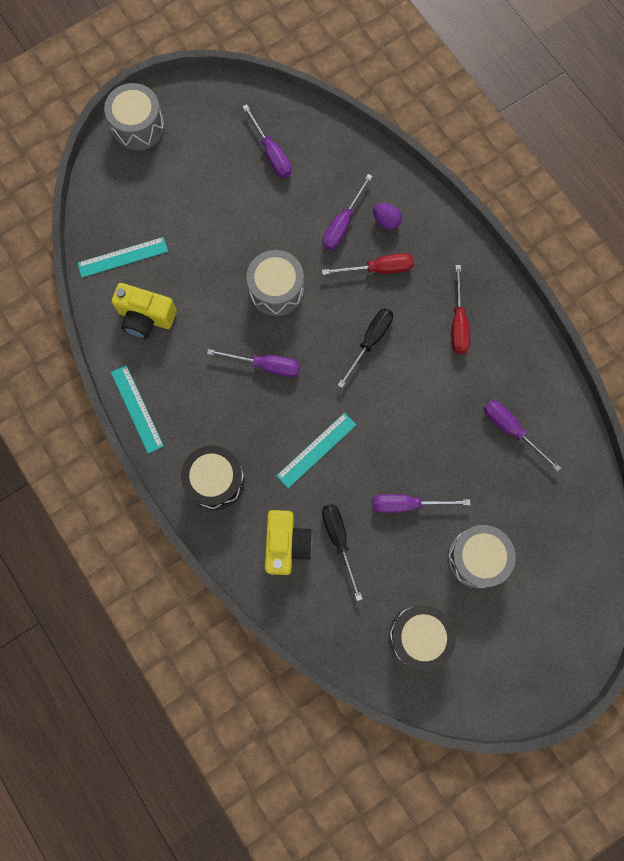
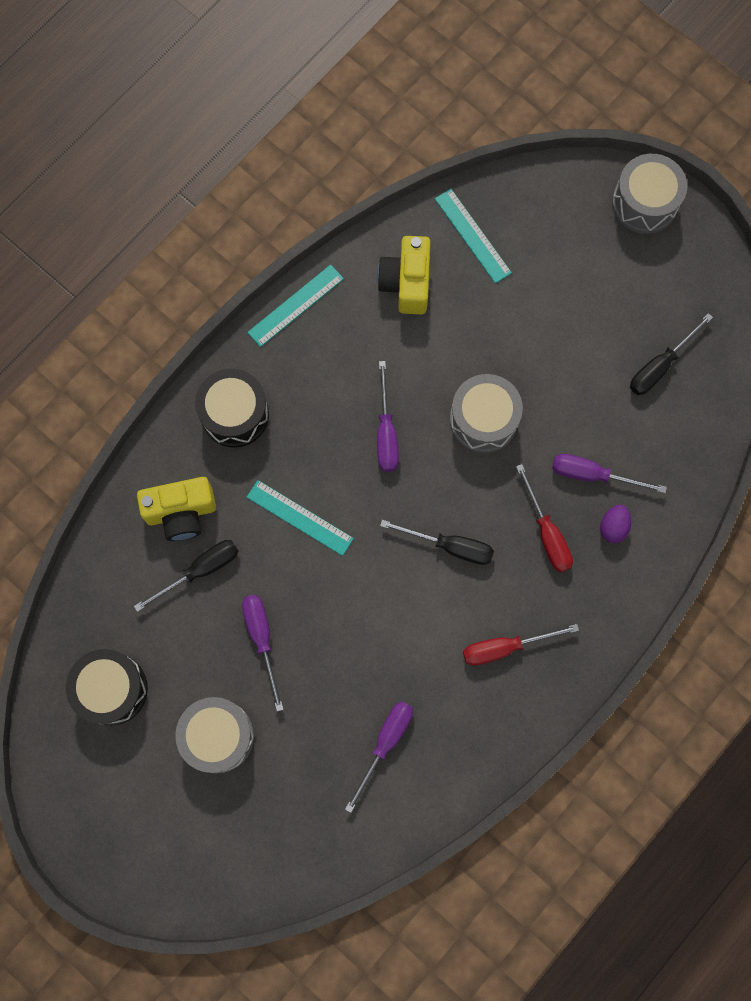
camera: 75 degrees right, 0 degrees up
purple screwdriver [242,104,292,178] -> black screwdriver [630,313,713,395]

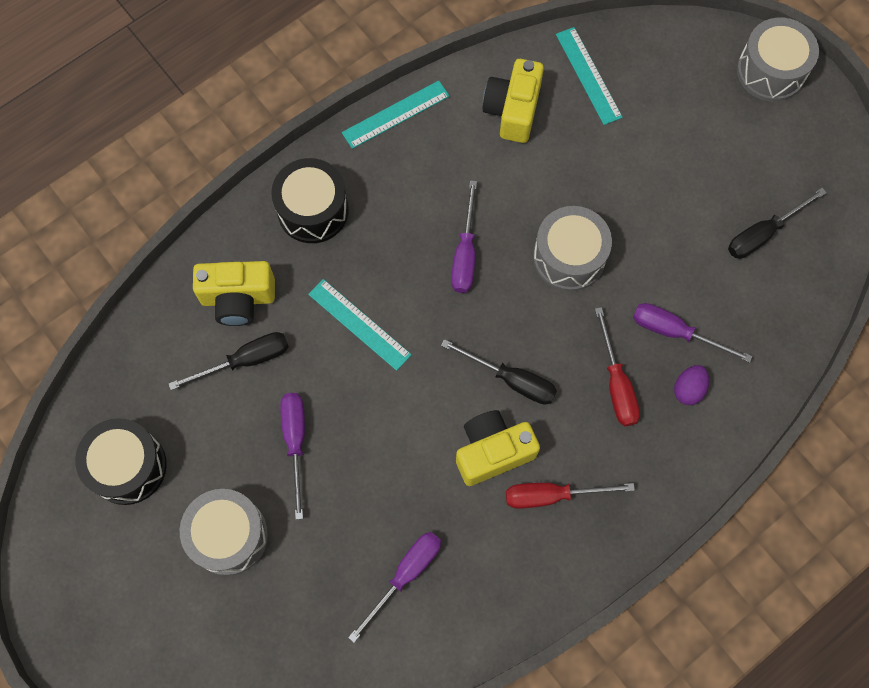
camera: 10 degrees right, 5 degrees down
none -> yellow camera [456,410,540,486]

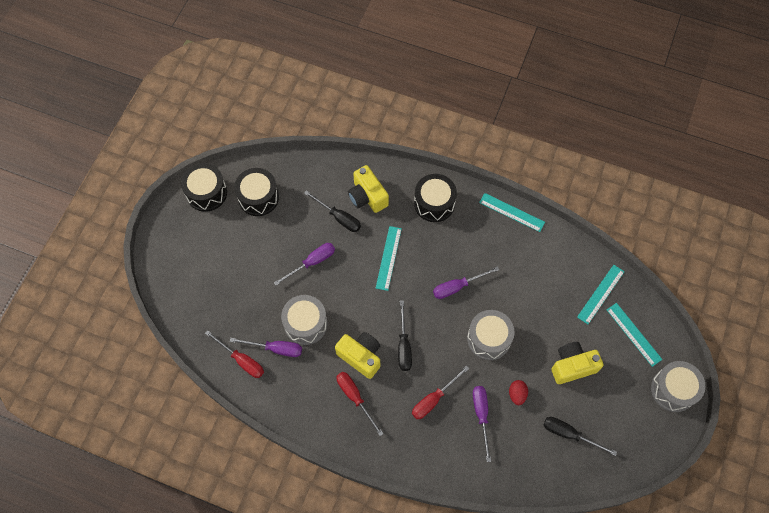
camera: 60 degrees right, 5 degrees down
grey drum [180,489,268,576] -> grey drum moved to [281,295,327,345]
yellow camera [482,59,544,143] -> yellow camera moved to [551,342,603,384]
purple egg [674,365,709,405] -> none
none -> black drum [181,163,227,212]
none -> red screwdriver [205,330,264,378]
none -> red egg [509,380,528,405]
none -> turquoise ruler [606,303,663,367]

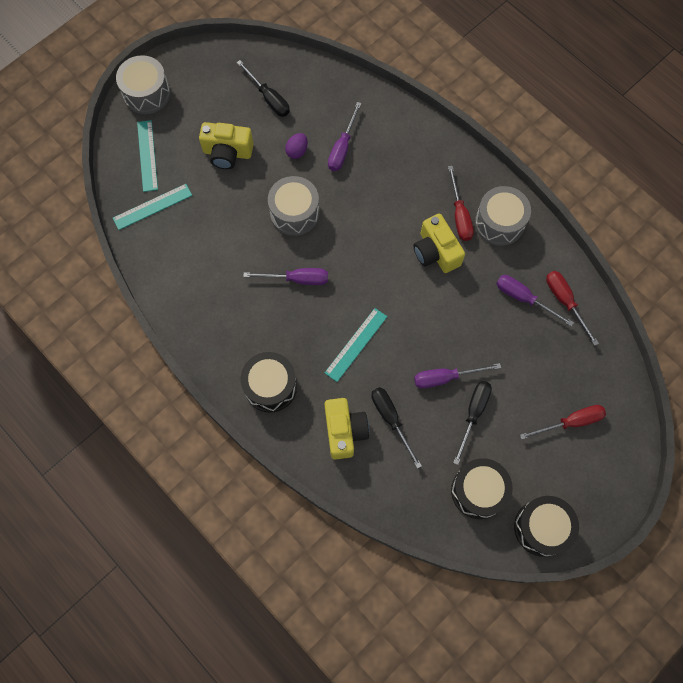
camera: 155 degrees left, 5 degrees up
grey drum [281,295,327,345] -> grey drum moved to [475,186,531,246]
black screwdriver [398,300,412,371] -> black screwdriver moved to [453,381,492,465]
red screwdriver [412,365,469,419] -> red screwdriver moved to [520,405,606,440]
turquoise ruler [479,193,545,232] -> none
red egg [509,380,528,405] -> purple egg [285,133,308,159]

